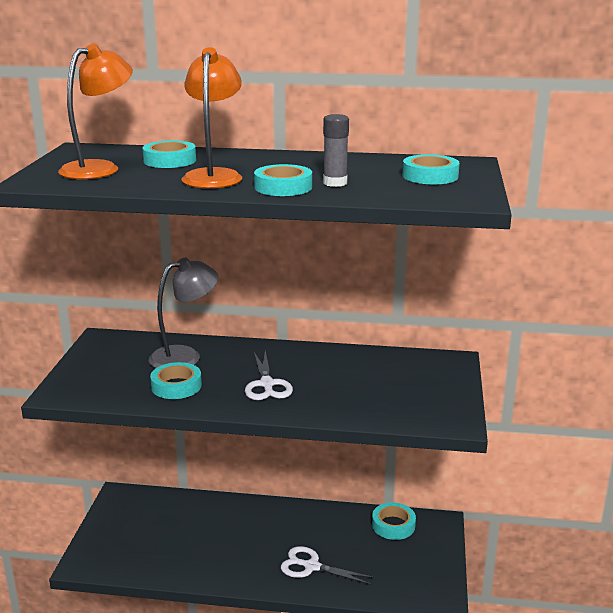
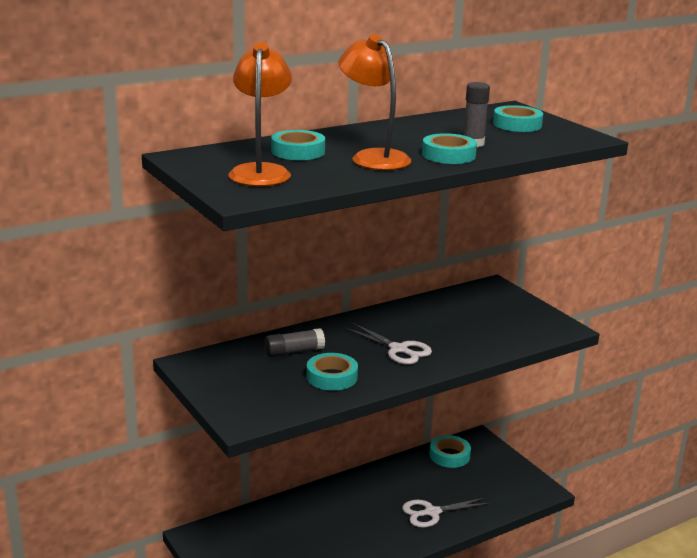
camera: 40 degrees left, 0 degrees up
grey lamp [149,258,219,368] -> grey glue stick [264,328,325,357]

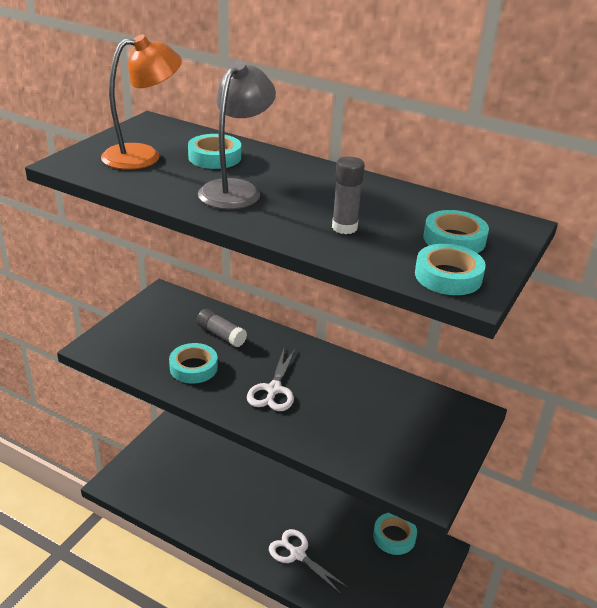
camera: 60 degrees right, 10 degrees up
orange lamp [339,34,411,170] -> grey lamp [198,60,276,209]
turquoise tape [422,133,477,164] -> turquoise tape moved to [415,244,486,295]

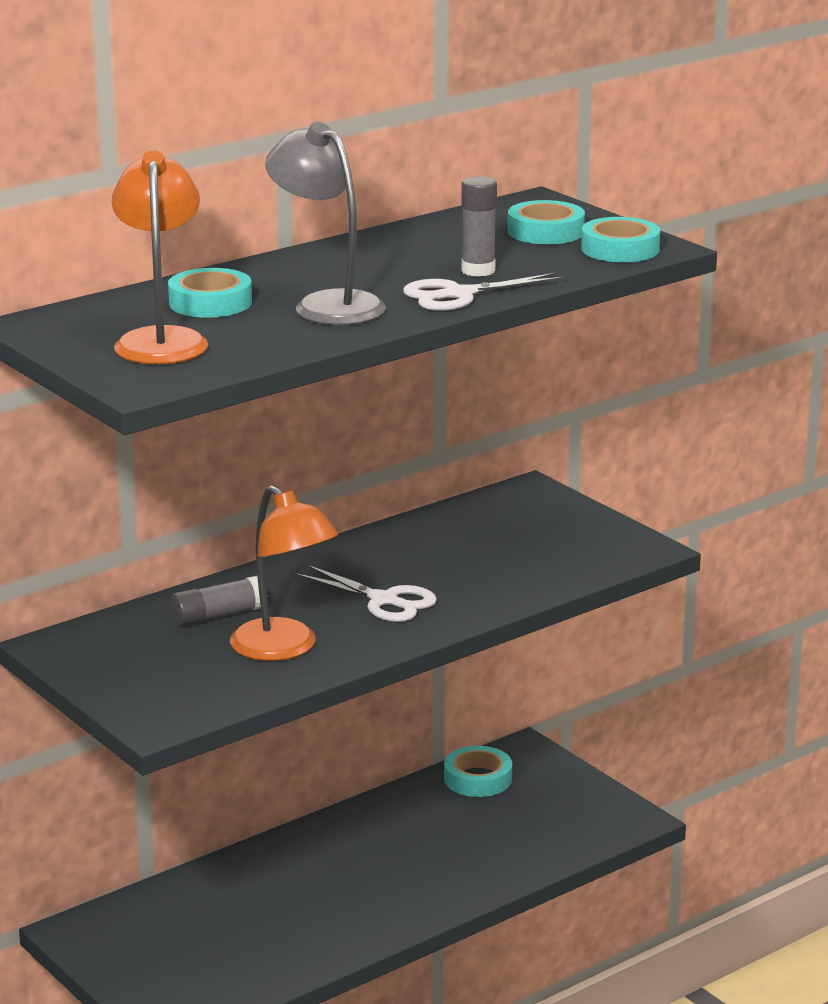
camera: 65 degrees left, 10 degrees down
turquoise tape [169,343,218,383] -> orange lamp [230,485,338,661]
white scissors [269,529,348,594] -> white scissors moved to [403,273,565,311]

